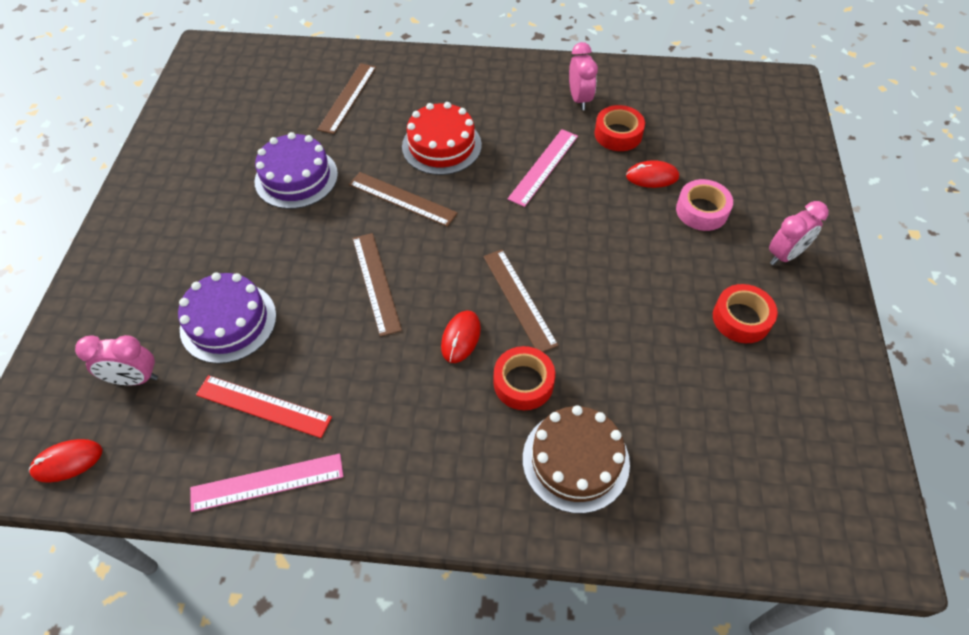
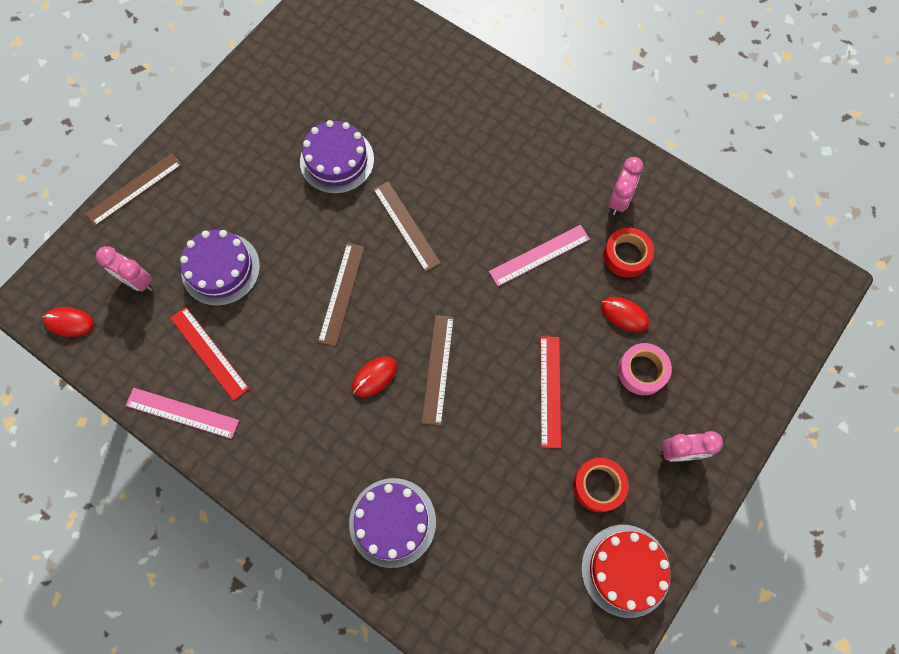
camera: 30 degrees right, 15 degrees up
brown ruler [317,63,376,134] -> brown ruler moved to [85,153,182,226]
red cake [402,102,482,175] -> red cake moved to [581,525,671,618]
red tape [494,346,555,410] -> none
brown cake [523,405,630,514] -> purple cake [349,478,436,568]
none -> red ruler [540,336,561,448]

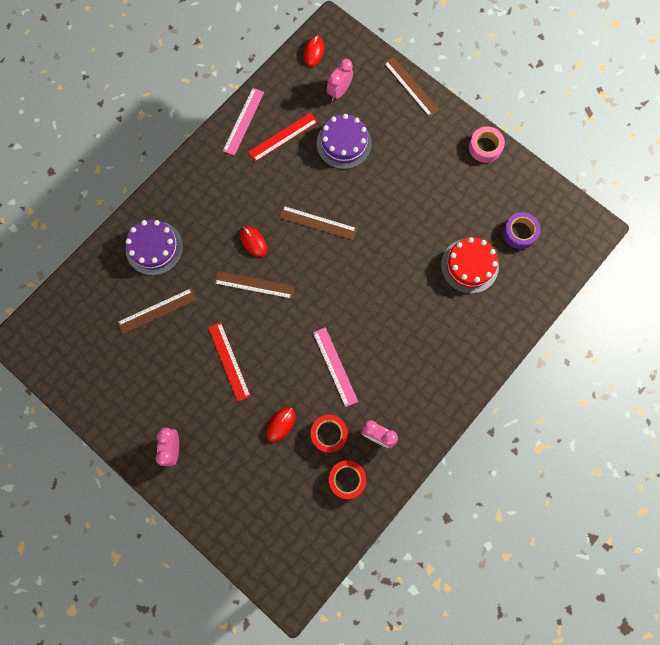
camera: 95 degrees right, 5 degrees up
purple cake [300,120,374,194] -> none
brown ruler [373,181,441,272] -> brown ruler moved to [117,288,197,334]
red ruler [540,336,561,448] -> red ruler turned 60 degrees clockwise [208,322,251,402]
red tape [573,458,629,512] -> red tape moved to [329,460,366,499]
red cake [581,525,671,618] -> red cake moved to [441,237,499,294]
pink tape [618,343,672,395] -> pink tape moved to [469,127,505,163]
none -> purple tape [503,212,541,249]

